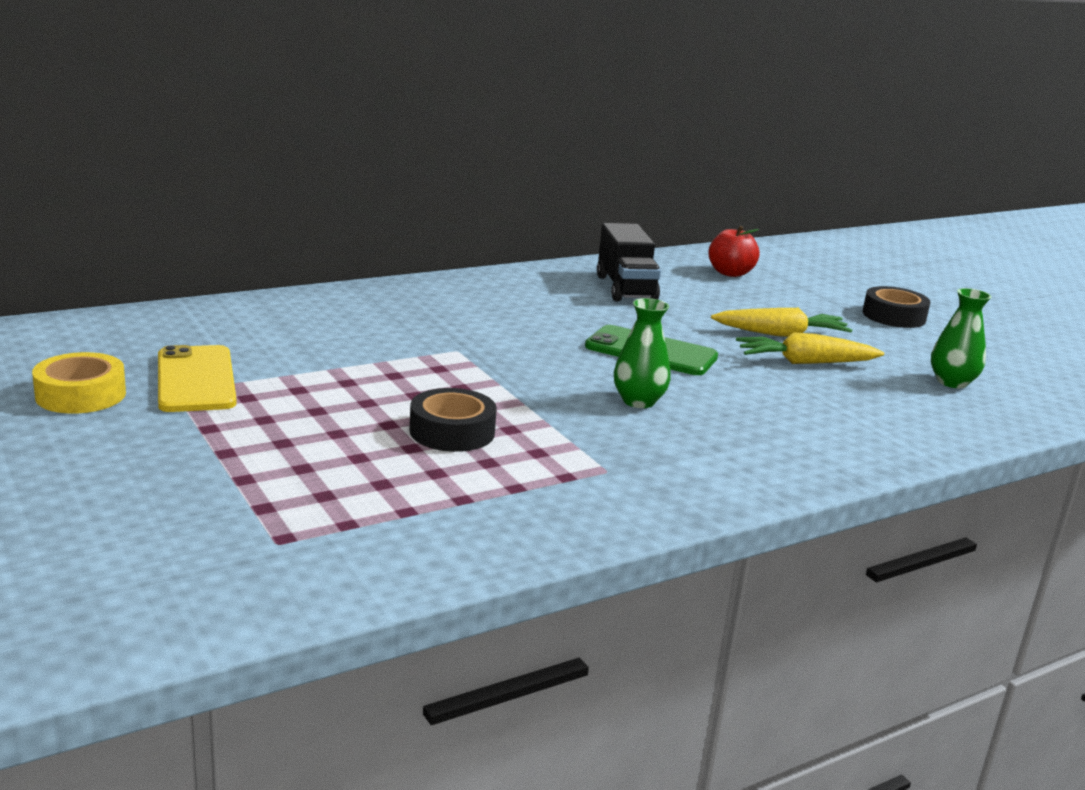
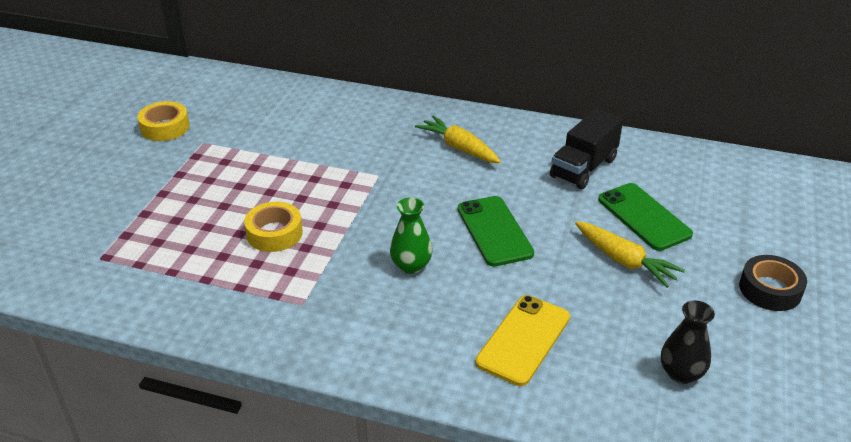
camera: 50 degrees right, 15 degrees up
yellow phone [158,345,237,412] -> yellow phone moved to [475,295,570,386]
black tape [410,388,497,452] -> yellow tape [244,202,303,252]
red apple [708,226,760,277] -> none
yellow carrot [736,332,884,364] -> yellow carrot moved to [415,115,501,163]
green vase [931,288,991,388] -> black vase [661,301,715,384]
none -> green phone [598,183,693,251]

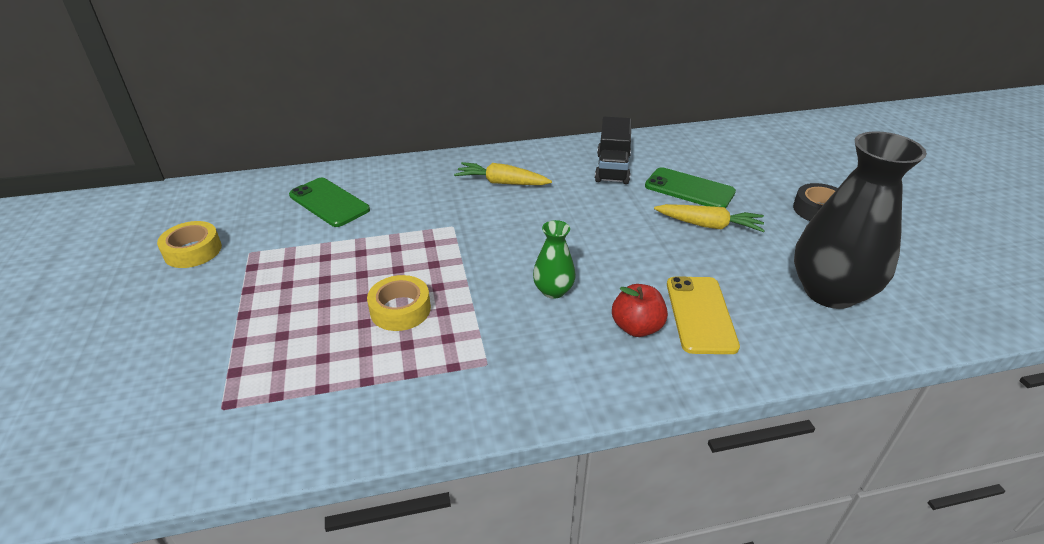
camera: 30 degrees left, 0 degrees up
green phone [458,196,534,267] -> green phone moved to [289,178,370,227]
black vase [661,301,715,384] -> black vase [794,131,927,309], size x2.11
none -> red apple [612,284,668,337]

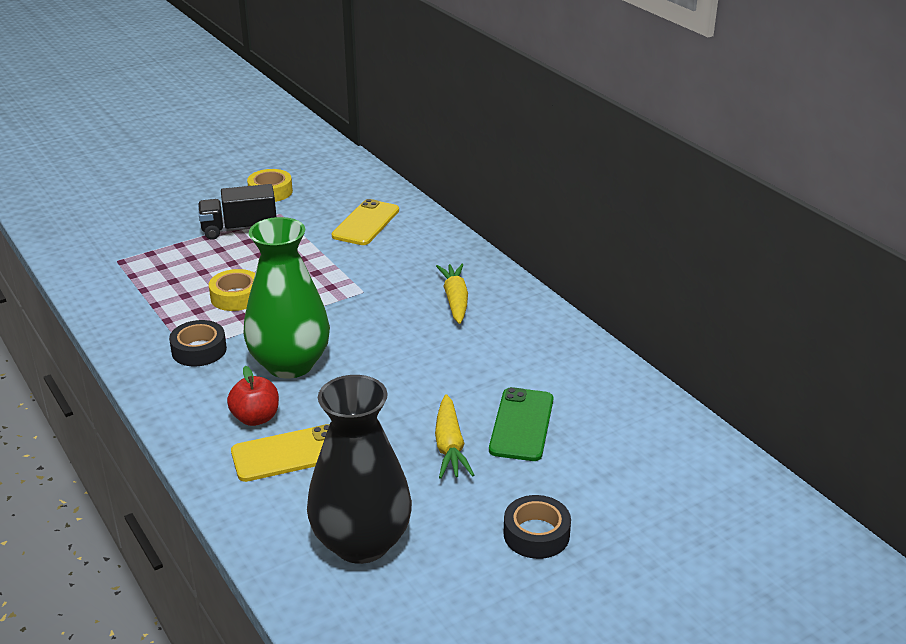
camera: 70 degrees right, 5 degrees down
green phone [289,178,370,227] -> yellow phone [332,199,399,245]
green vase [533,220,576,299] -> green vase [243,217,330,379], size x2.11
black truck [595,116,631,184] -> black truck moved to [198,184,276,240]
none -> black tape [169,320,227,367]

